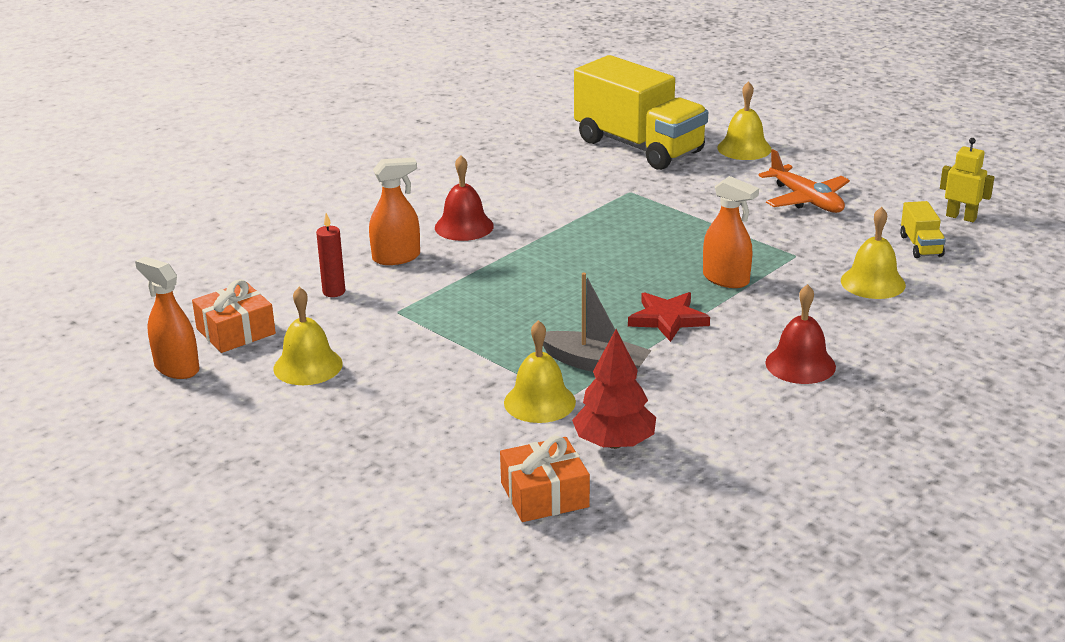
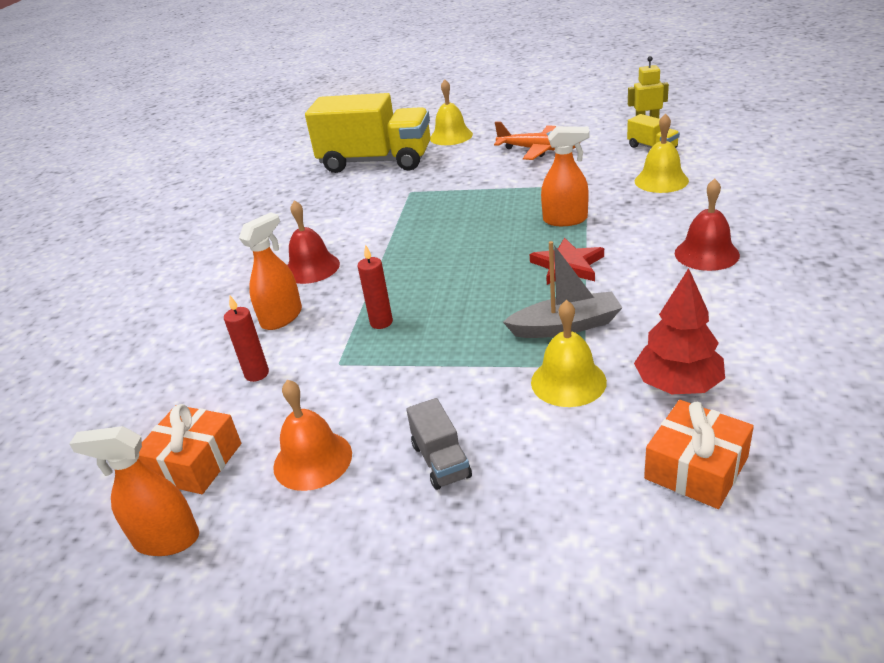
camera: 30 degrees left, 5 degrees up
yellow bell [273,287,343,385] -> orange bell [273,379,352,491]
none -> red candle [358,244,393,329]
none -> grey truck [406,398,472,490]

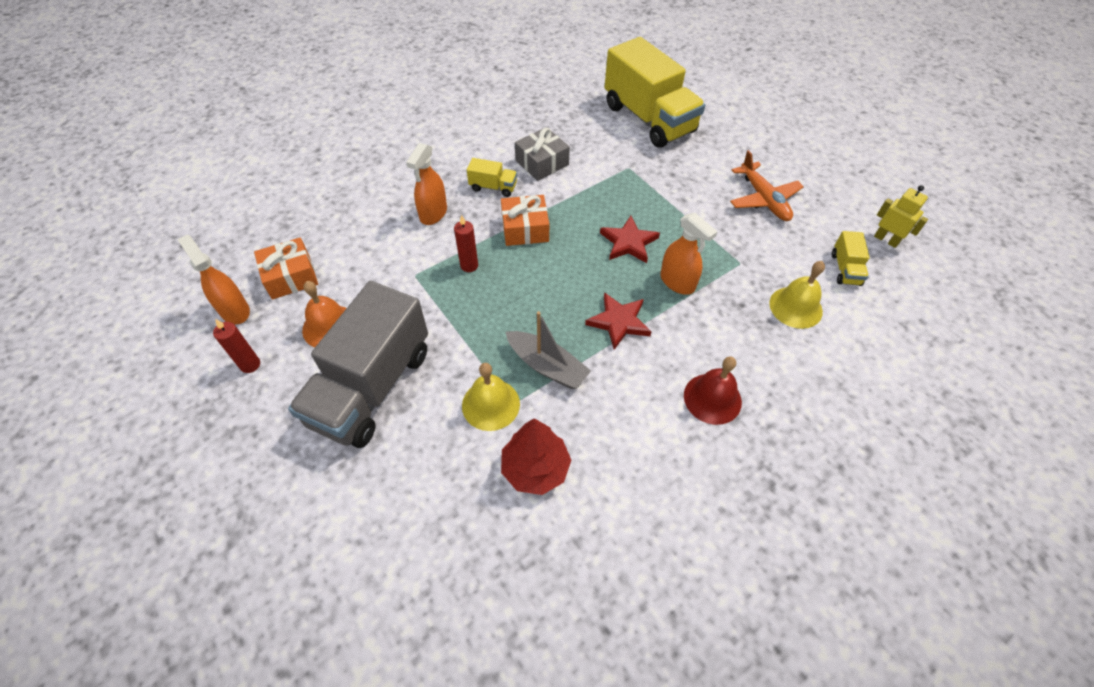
camera: 40 degrees right, 20 degrees up
red candle [224,296,269,382] -> red candle moved to [213,319,260,373]
orange spray bottle [239,212,302,330] -> orange spray bottle turned 120 degrees clockwise [406,143,447,225]
red bell [287,200,340,284] -> yellow truck [467,158,517,197]
grey truck [406,398,472,490] -> grey truck [288,281,428,448], size x2.42
yellow bell [430,79,473,145] -> none
orange gift [644,400,754,509] -> orange gift moved to [501,195,549,246]
none -> grey gift [515,127,570,181]
none -> red star [600,216,660,263]

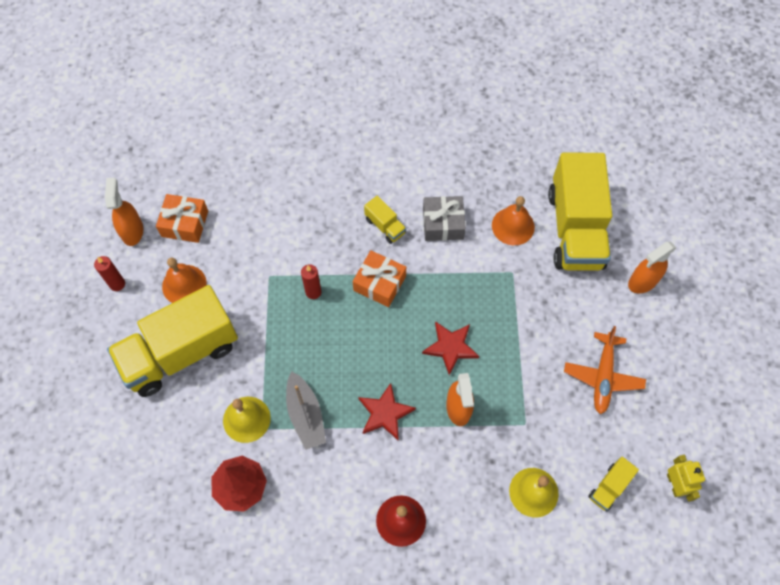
camera: 35 degrees right, 10 degrees up
grey truck [288,281,428,448] -> yellow truck [107,285,238,397]
orange spray bottle [406,143,447,225] -> orange spray bottle moved to [628,242,676,294]
none -> orange bell [492,196,535,245]

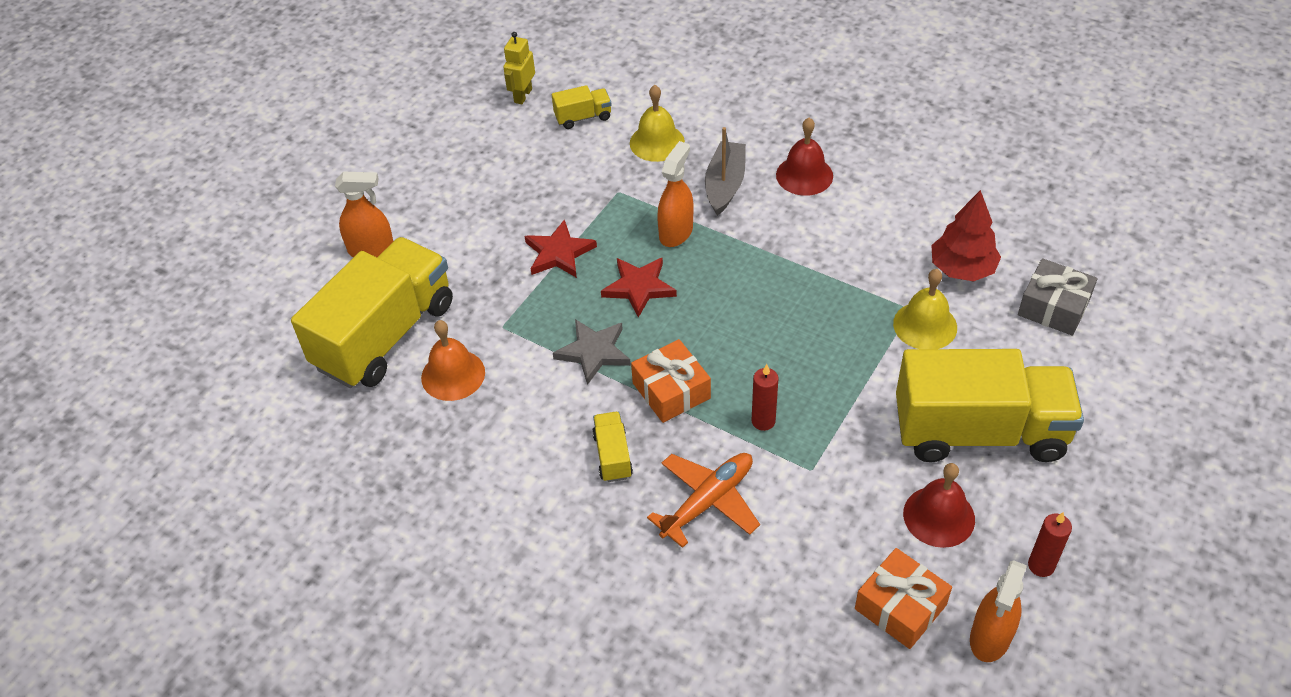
camera: 145 degrees left, 15 degrees down
orange bell [162,257,207,303] -> red bell [903,463,975,548]
grey boat [286,371,326,450] -> grey boat moved to [705,127,746,216]
red star [358,383,416,440] -> red star moved to [524,219,597,278]
grey gift [423,196,466,241] -> grey gift moved to [1018,258,1097,336]
orange plane [564,326,646,414] -> orange plane moved to [647,453,760,548]
none -> grey star [553,319,631,385]

